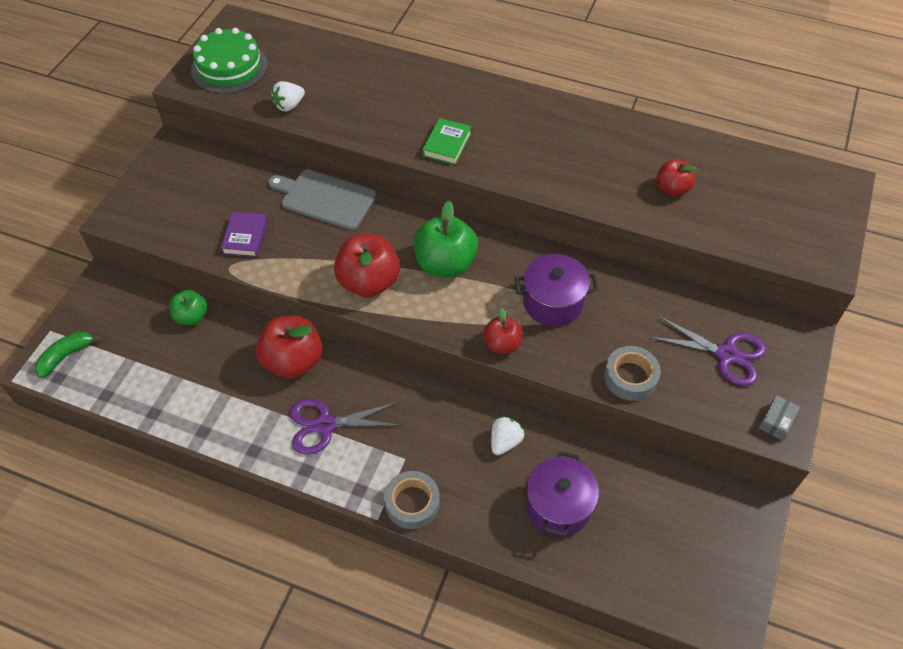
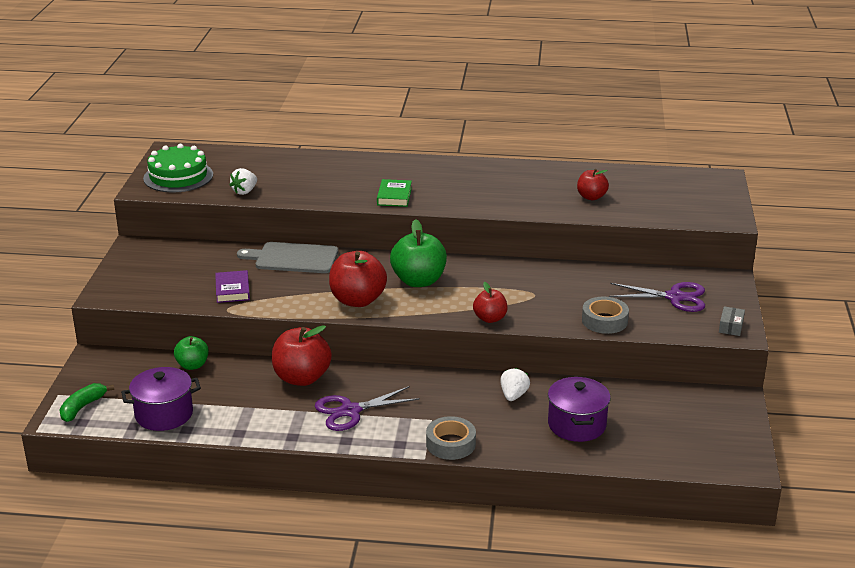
camera: 15 degrees left, 25 degrees down
purple pot [515,254,598,326] -> purple pot moved to [121,367,201,431]

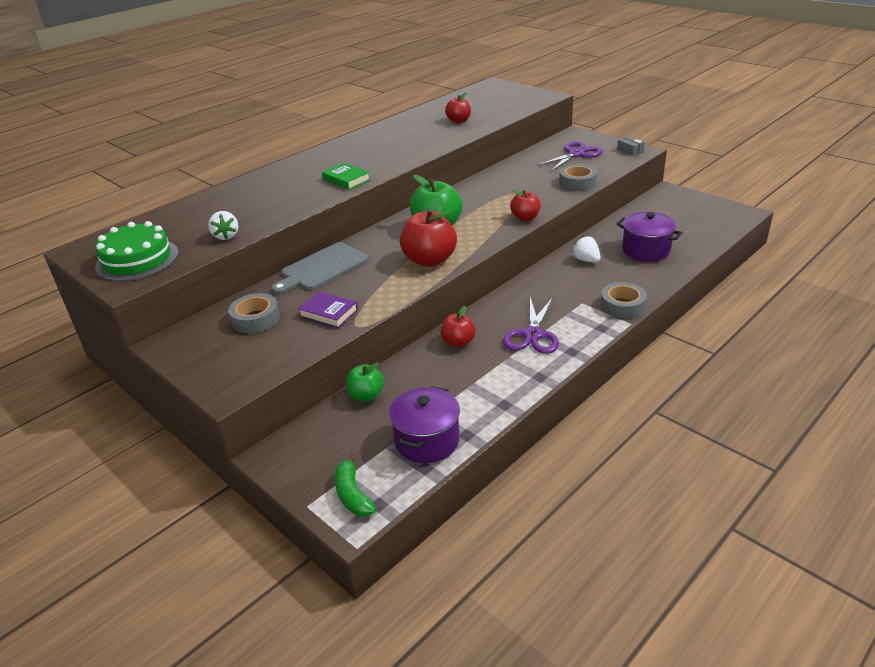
camera: 50 degrees left, 5 degrees up
red apple [272,325,332,386] -> red apple [440,306,476,347], size x0.58
none -> grey tape [228,293,280,333]

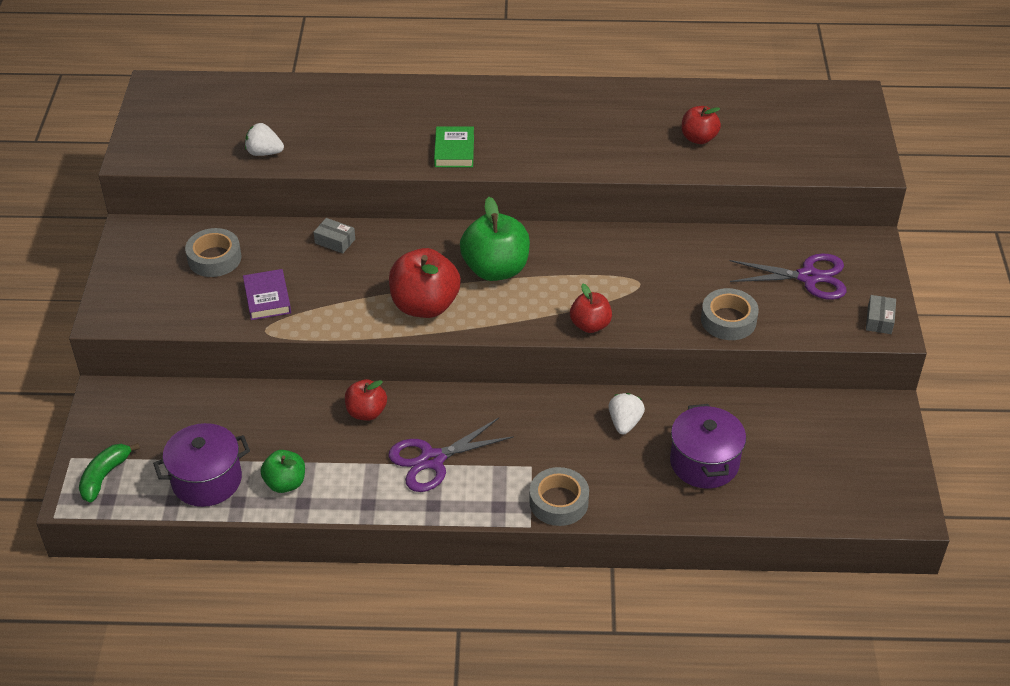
camera: 45 degrees right, 10 degrees up
green cake [95,221,179,281] -> none
white strawberry [208,211,238,240] -> white strawberry turned 75 degrees clockwise [245,123,284,156]
grey cutting board [272,242,369,294] -> grey box [314,218,355,253]
green apple [346,362,384,401] -> green apple moved to [261,450,305,493]

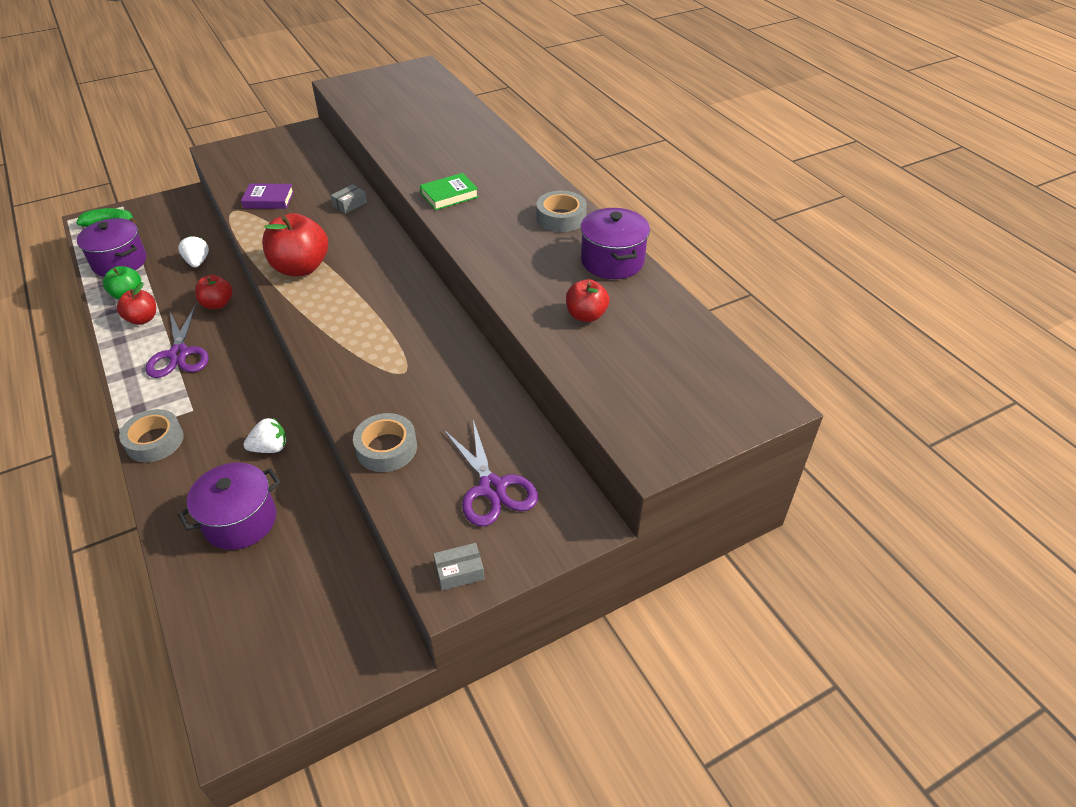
camera: 60 degrees right, 0 degrees up
grey tape [185,228,241,277] -> grey tape moved to [536,191,587,232]
purple book [243,269,291,320] -> purple book turned 45 degrees clockwise [241,183,294,209]
white strawberry [245,123,284,156] -> white strawberry moved to [178,236,209,267]
grey box [314,218,355,253] -> grey box turned 45 degrees clockwise [331,184,367,214]
purple scissors [388,418,514,492] -> purple scissors turned 135 degrees counterclockwise [146,306,209,378]
green apple [460,197,530,281] -> none
red apple [570,284,612,333] -> red apple moved to [117,282,156,325]
none -> purple pot [580,208,650,279]

